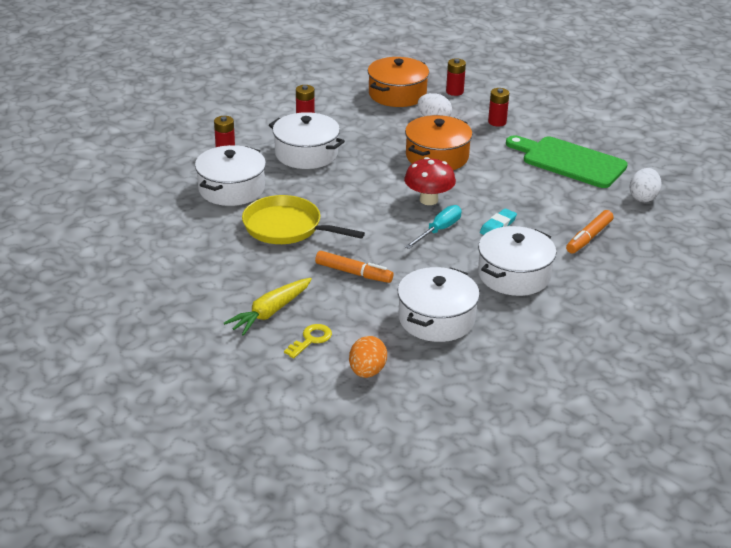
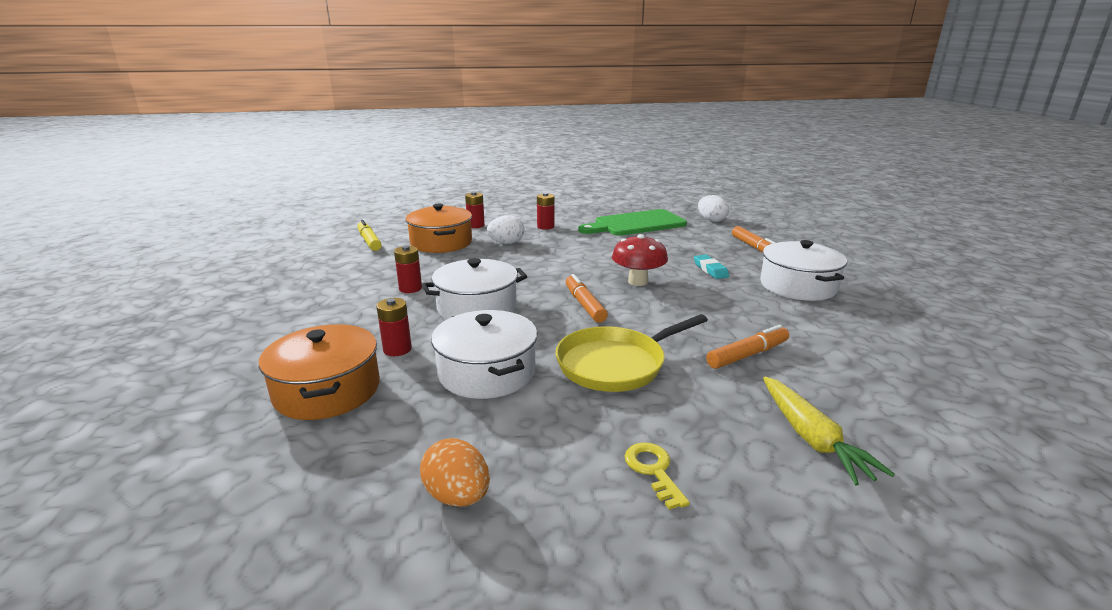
camera: 55 degrees left, 10 degrees down
yellow key [284,324,332,358] -> yellow key moved to [625,442,690,510]
orange egg [349,336,387,378] -> orange egg moved to [420,438,490,507]
white pot [398,267,480,342] -> none
orange pot [405,115,472,170] -> orange pot moved to [259,324,380,420]
turquoise screwdriver [405,205,462,249] -> none
none -> yellow marker [358,220,382,251]
none -> orange marker [566,274,608,323]

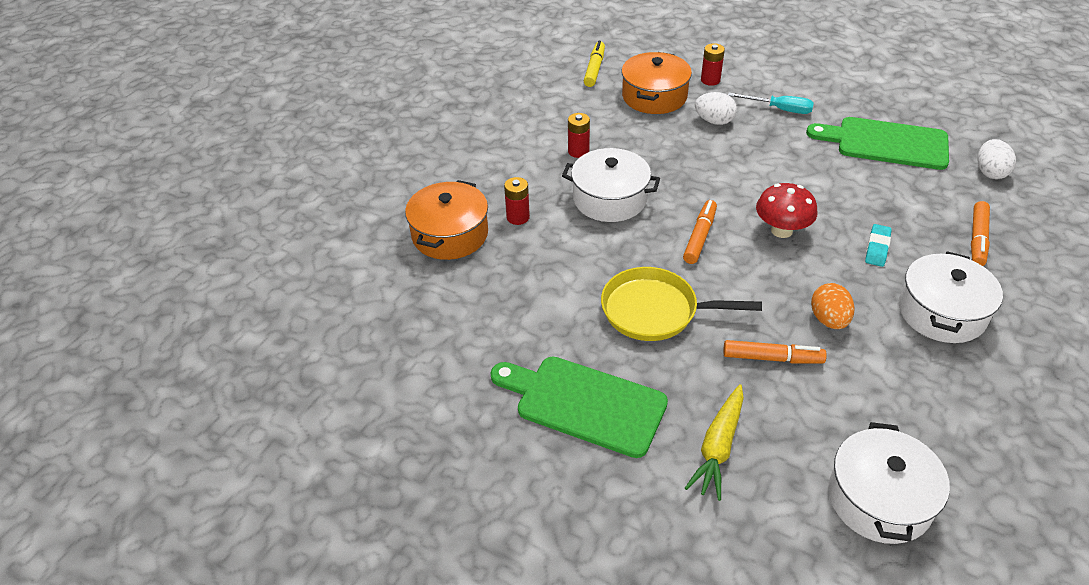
camera: 40 degrees right, 20 degrees up
orange egg [420,438,490,507] -> orange egg moved to [811,283,855,329]
white pot [431,310,537,399] -> white pot moved to [828,422,950,544]
red battery [537,193,554,230] -> turquoise screwdriver [728,93,814,114]
yellow key [625,442,690,510] -> green cutting board [490,357,668,458]

